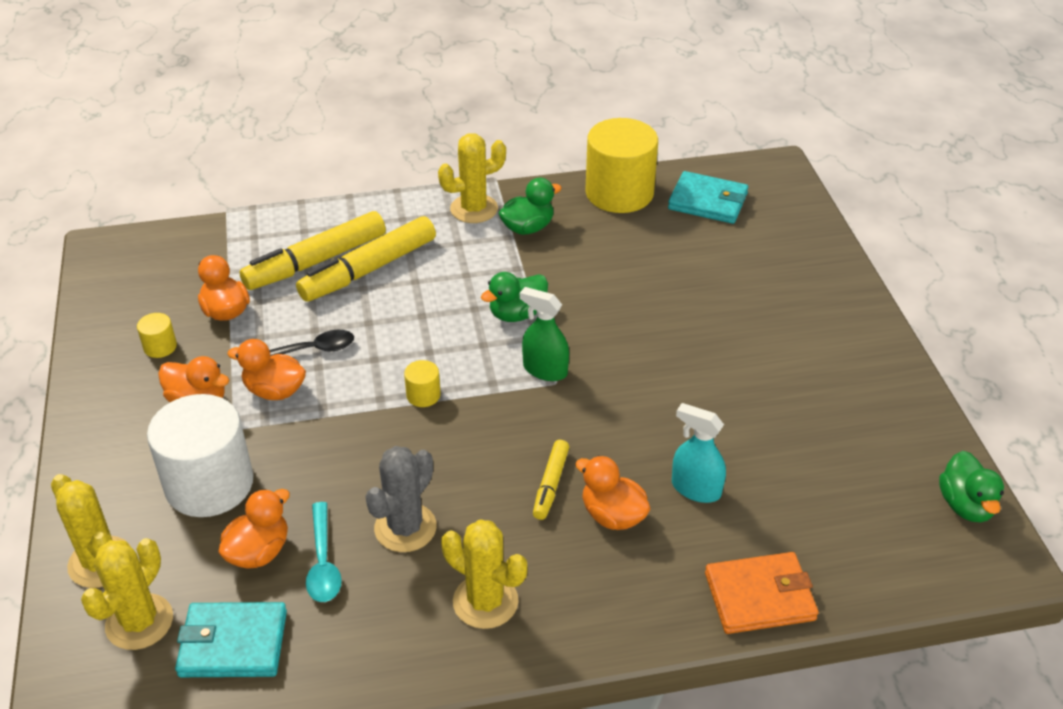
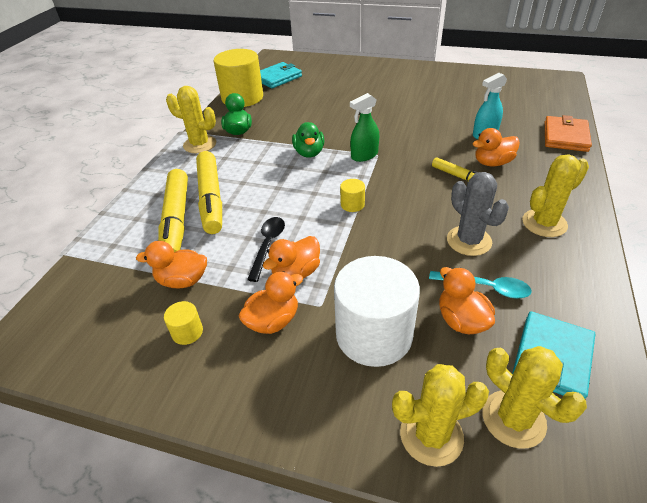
camera: 60 degrees left, 0 degrees up
yellow cactus [438,133,506,223] -> yellow cactus turned 75 degrees counterclockwise [166,86,216,153]
green duck [939,451,1004,522] -> none

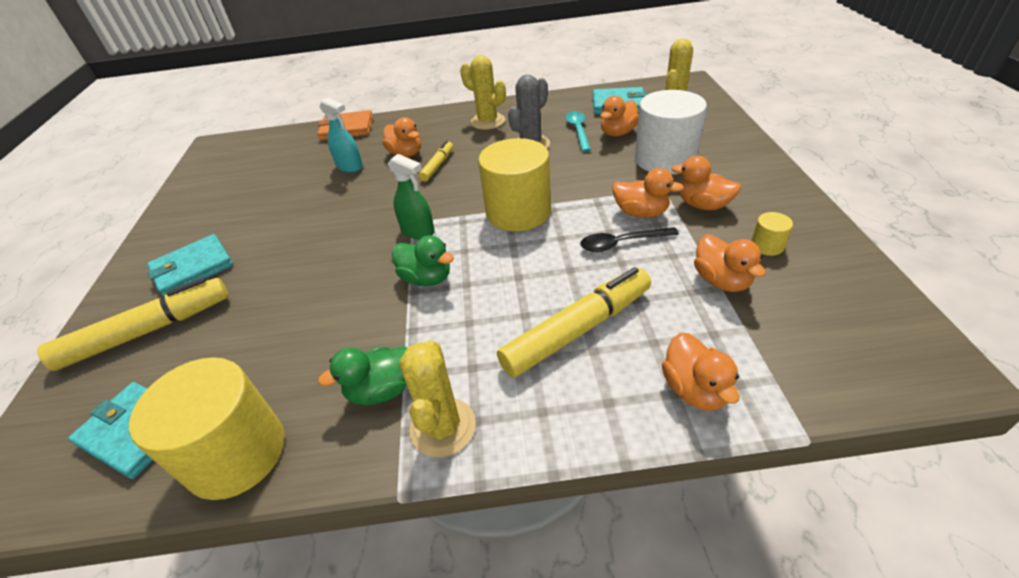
camera: 110 degrees left, 0 degrees up
yellow marker [158,169,188,252] -> yellow marker moved to [37,277,228,371]
green duck [292,122,324,158] -> green duck turned 60 degrees clockwise [392,235,454,286]
yellow cylinder [340,179,365,212] -> yellow cylinder [478,138,551,231], size x2.40
yellow cactus [392,364,489,467] -> none
none -> turquoise wallet [147,234,233,297]
none -> orange duck [662,333,740,411]

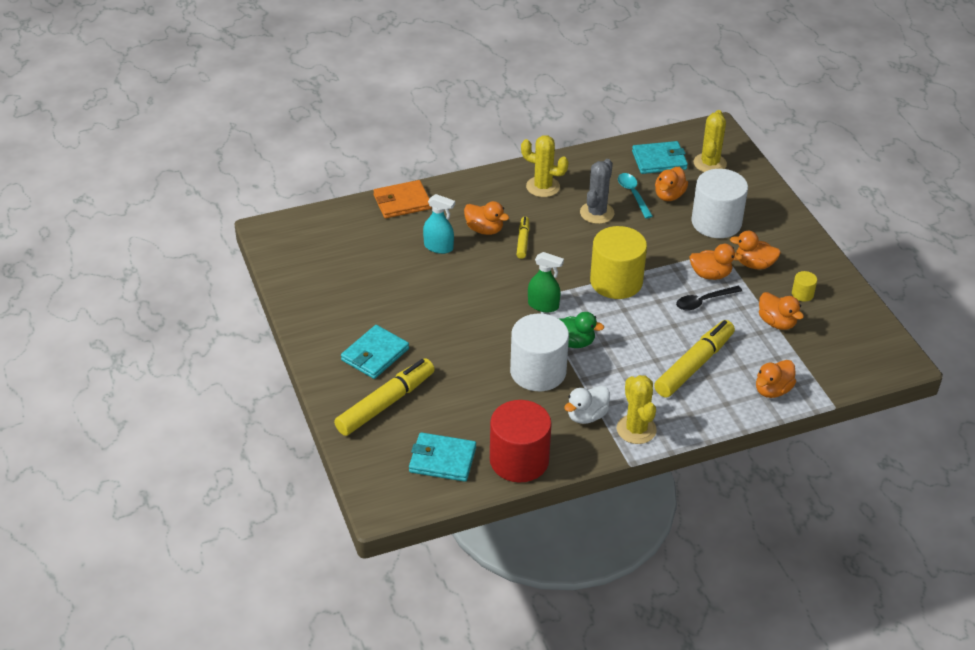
camera: 20 degrees left, 0 degrees up
yellow cylinder [129,357,285,500] -> red cylinder [490,400,552,482]
green duck [318,346,407,405] -> white duck [564,385,610,424]
orange duck [662,333,740,411] -> orange duck turned 75 degrees clockwise [756,360,796,398]
none -> white cylinder [510,314,569,391]

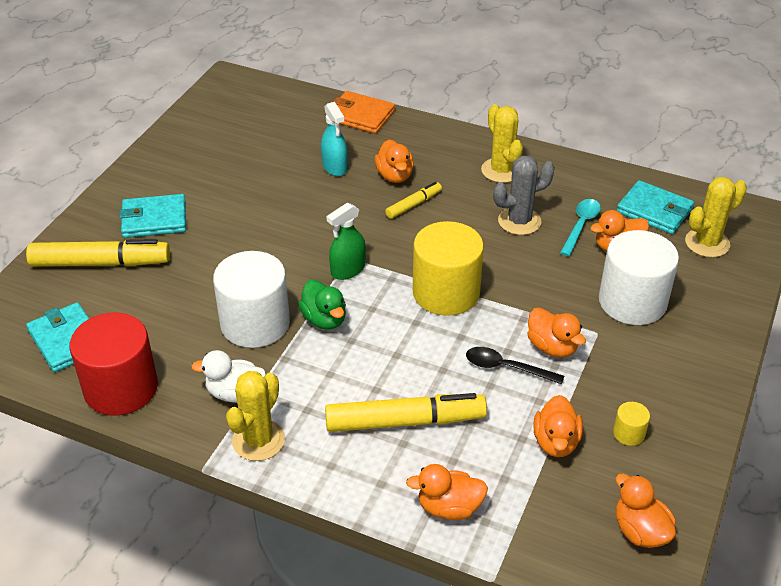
camera: 45 degrees right, 0 degrees up
green spray bottle [528,252,564,312] -> green spray bottle turned 75 degrees clockwise [326,202,366,280]
orange duck [730,231,781,270] -> orange duck moved to [616,473,676,548]

